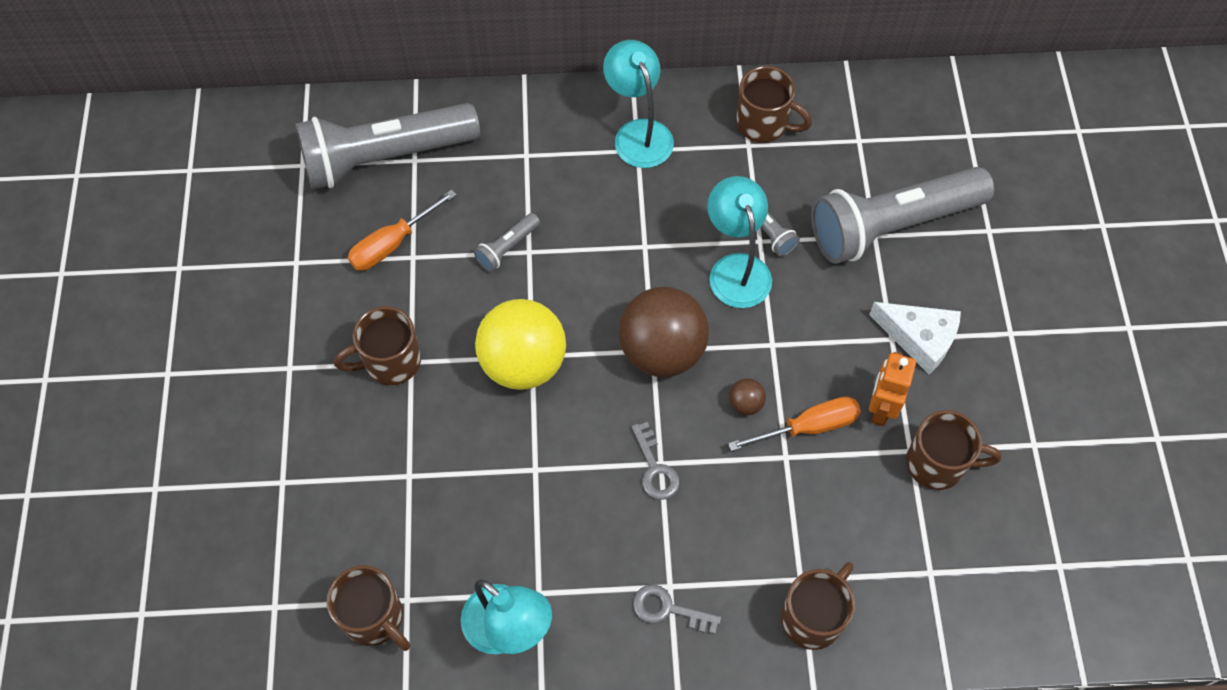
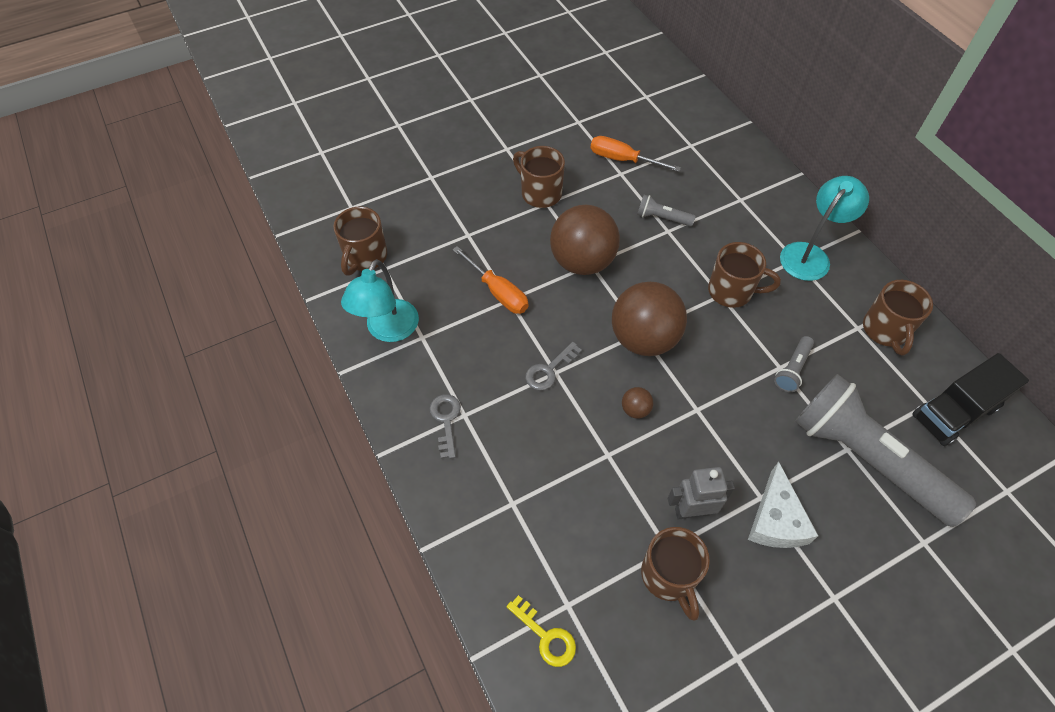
camera: 65 degrees right, 5 degrees down
grey flashlight [296,103,480,189] -> none
yellow ball [475,299,566,390] -> brown ball [550,205,620,275]
turquoise lamp [707,176,772,308] -> none
orange screwdriver [728,396,861,451] -> orange screwdriver moved to [452,246,529,314]
brown mug [781,562,855,650] -> brown mug moved to [708,242,781,308]
orange robot [869,352,916,426] -> grey robot [668,467,735,519]
none -> yellow key [507,595,576,667]
none -> black truck [912,353,1029,446]

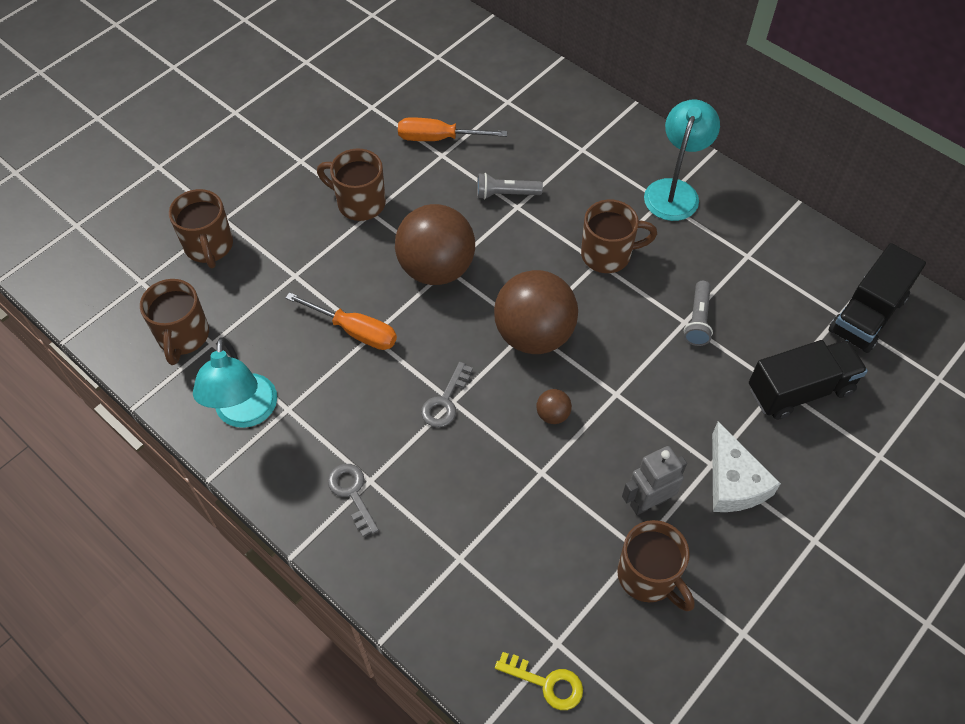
camera: 20 degrees left, 0 degrees up
grey flashlight [795,374,976,527] -> black truck [749,340,868,420]
brown mug [863,280,933,356] -> brown mug moved to [169,189,233,268]

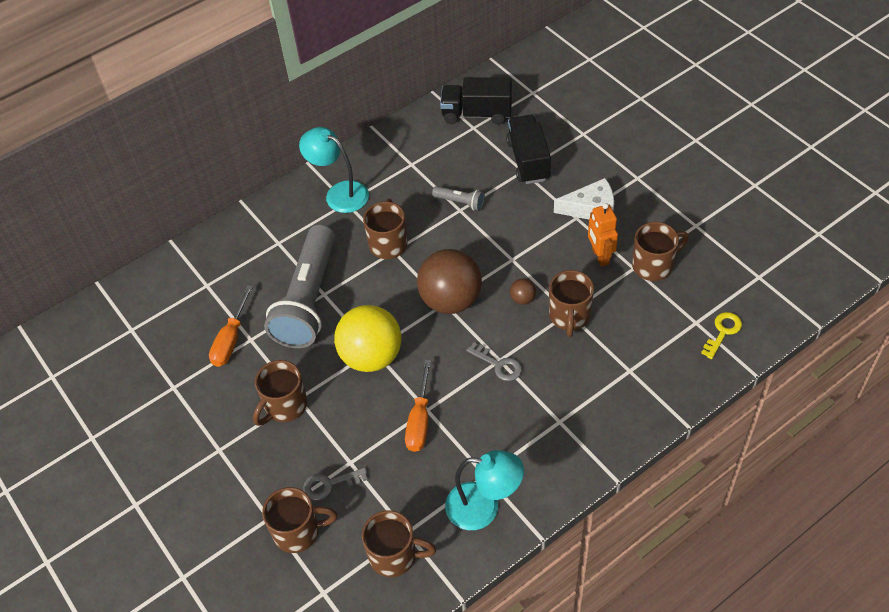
camera: 75 degrees left, 5 degrees down
orange screwdriver [286,292,397,350] -> orange screwdriver turned 150 degrees clockwise [405,360,431,452]
grey key [328,464,379,537] -> grey key moved to [303,468,368,500]
brown ball [395,204,475,285] -> yellow ball [334,305,401,372]
grey flashlight [477,173,543,199] -> grey flashlight [264,224,335,348], size x2.46
grey robot [622,446,687,515] -> orange robot [588,203,618,267]
black truck [829,243,926,353] -> black truck turned 135 degrees clockwise [440,77,512,125]
none -> brown mug [549,270,594,337]

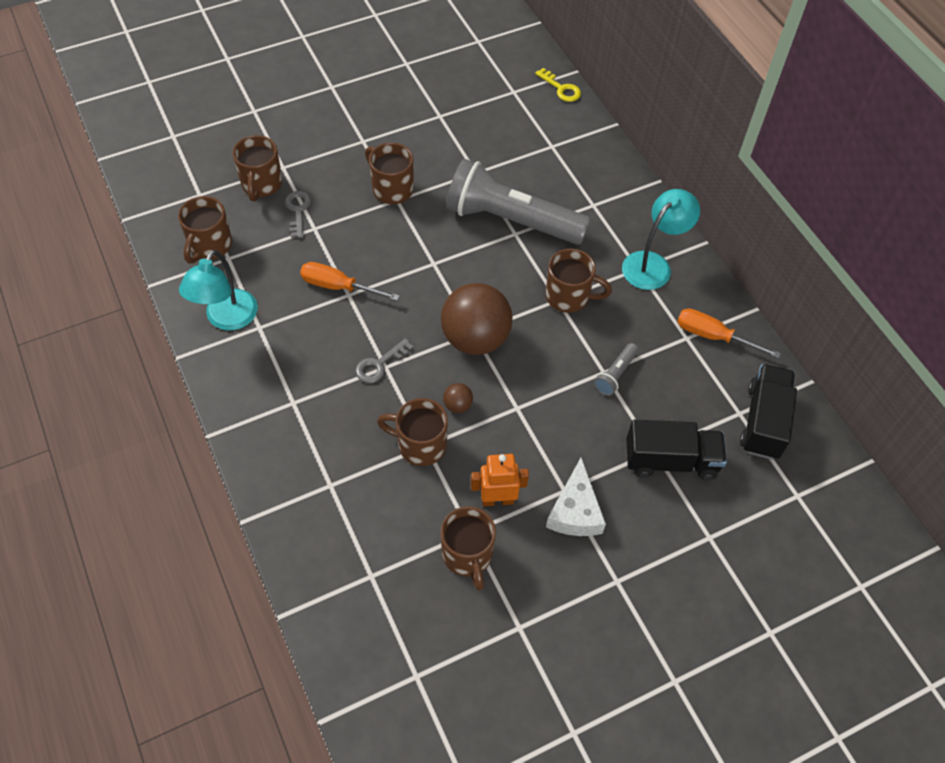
camera: 95 degrees right, 5 degrees up
orange screwdriver [209,285,253,367] -> orange screwdriver moved to [677,308,781,358]
yellow ball [334,305,401,372] -> none
yellow key [701,312,742,359] -> yellow key moved to [535,68,581,102]

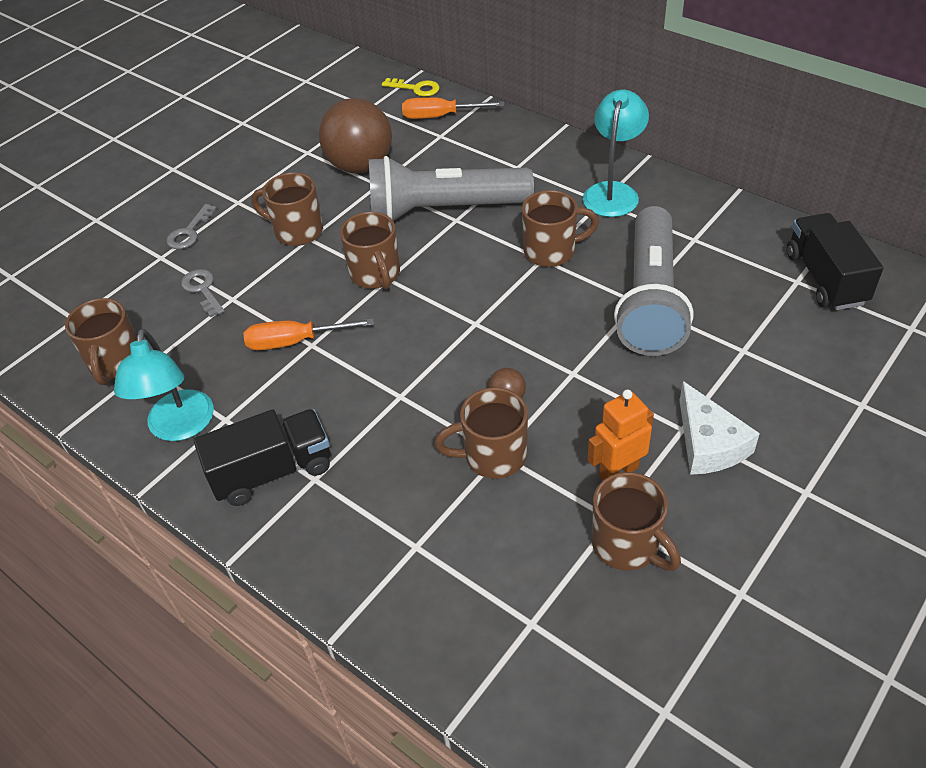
camera: 20 degrees left, 10 degrees down
brown mug [233,135,282,201] -> brown mug moved to [340,212,400,290]
grey key [355,338,413,383] -> grey key moved to [166,204,217,249]
brown ball [441,283,513,355] -> brown ball moved to [319,98,392,173]
grey flashlight [594,343,639,396] -> grey flashlight [614,206,693,356], size x2.46
black truck [626,420,727,480] -> black truck moved to [194,409,331,506]
orange screwdriver [677,308,781,358] -> orange screwdriver moved to [402,97,505,119]

